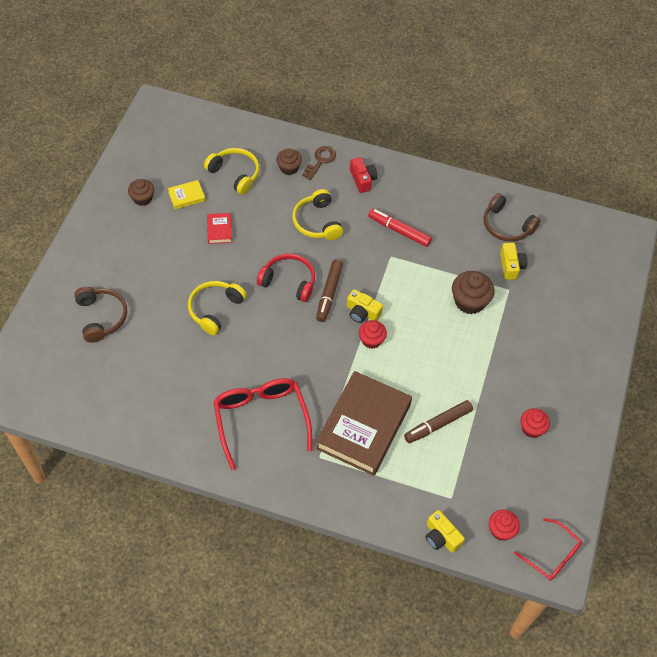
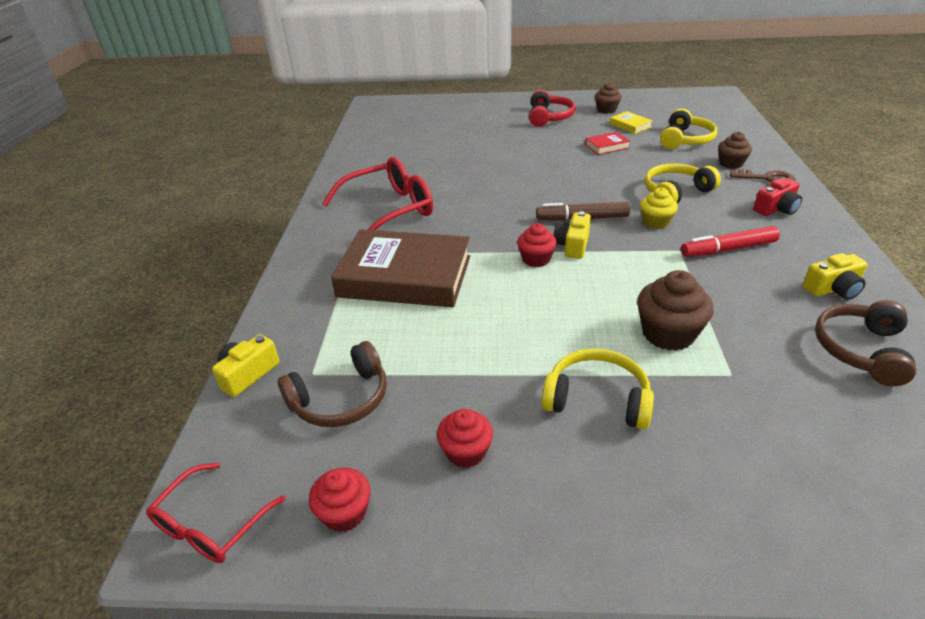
camera: 80 degrees right, 20 degrees down
brown headphones [74,287,127,343] -> brown headphones moved to [278,341,387,427]
yellow headphones [188,281,247,335] -> yellow headphones moved to [542,348,654,429]
red headphones [257,254,315,302] -> red headphones moved to [529,90,576,127]
red marker [368,209,432,247] -> red marker turned 120 degrees counterclockwise [681,226,780,257]
brown marker [404,400,473,443] -> none
red cupcake [489,509,520,541] -> red cupcake moved to [309,468,370,532]
yellow camera [500,243,528,280] -> yellow camera moved to [803,253,867,300]
none -> yellow cupcake [640,188,678,229]

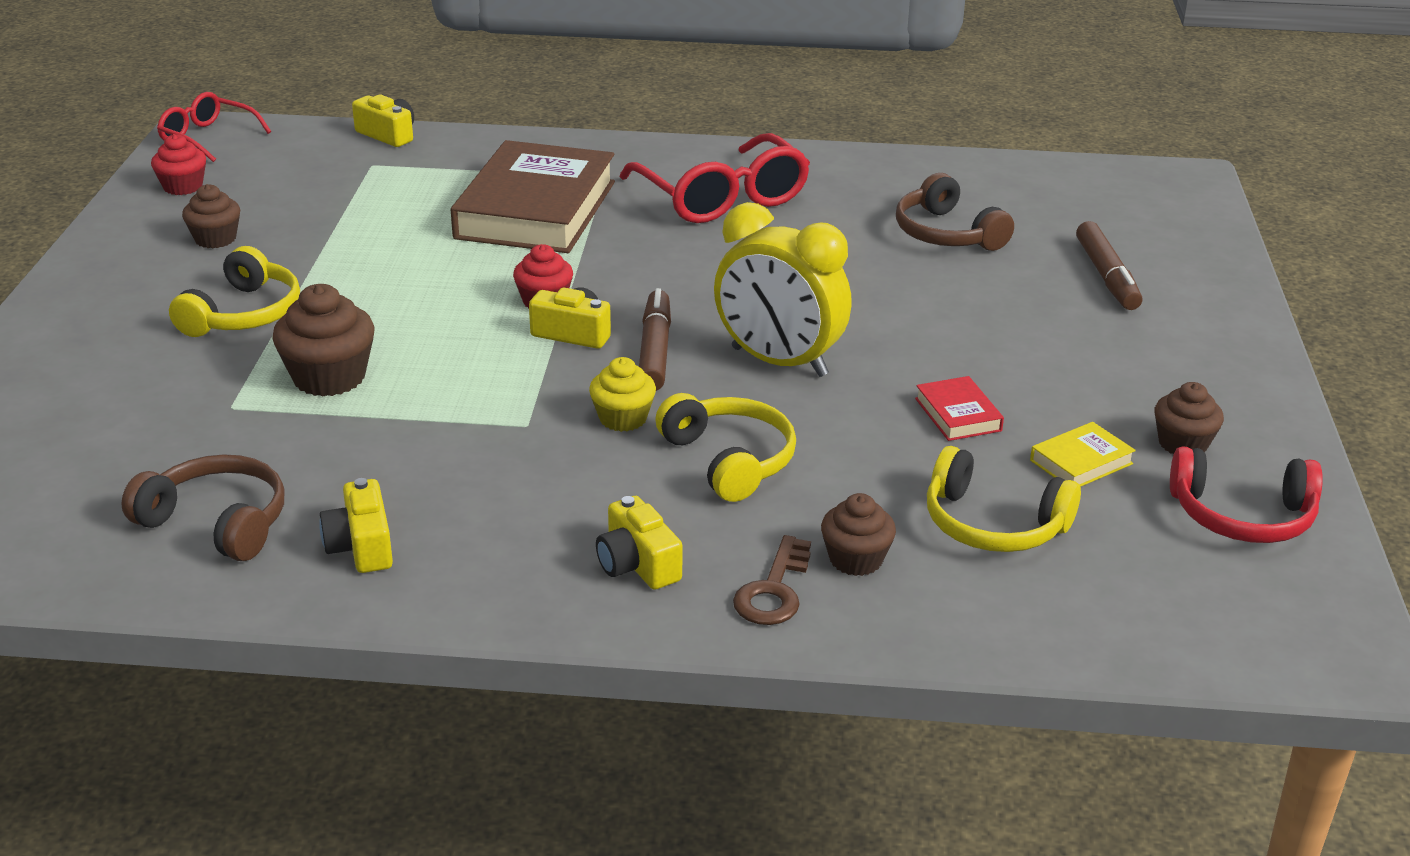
camera: 90 degrees right, 5 degrees down
brown headphones [278,341,387,427] -> brown headphones moved to [896,173,1014,251]
red cupcake [437,409,493,468] -> brown cupcake [182,184,240,248]
red headphones [529,90,576,127] -> red headphones moved to [1170,446,1323,543]
red marker [681,226,780,257] -> none
red camera [753,178,802,216] -> yellow camera [596,496,682,590]
none -> yellow clock [714,202,852,377]
none -> brown marker [1076,221,1142,310]

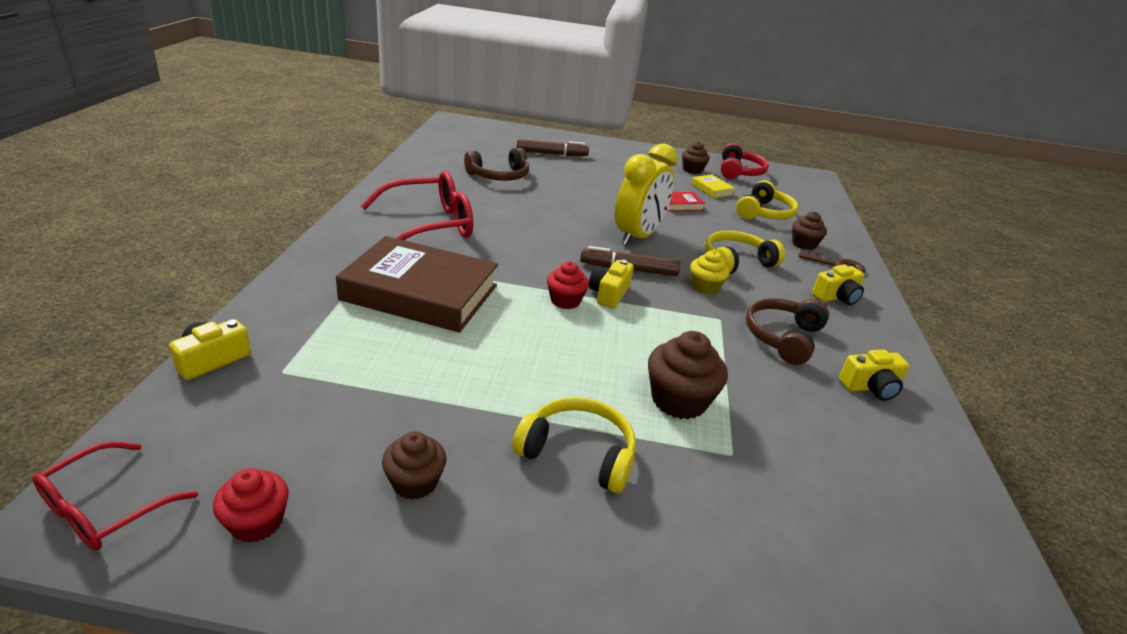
camera: 90 degrees left, 0 degrees up
brown headphones [121,454,285,561] -> brown headphones moved to [746,298,829,365]

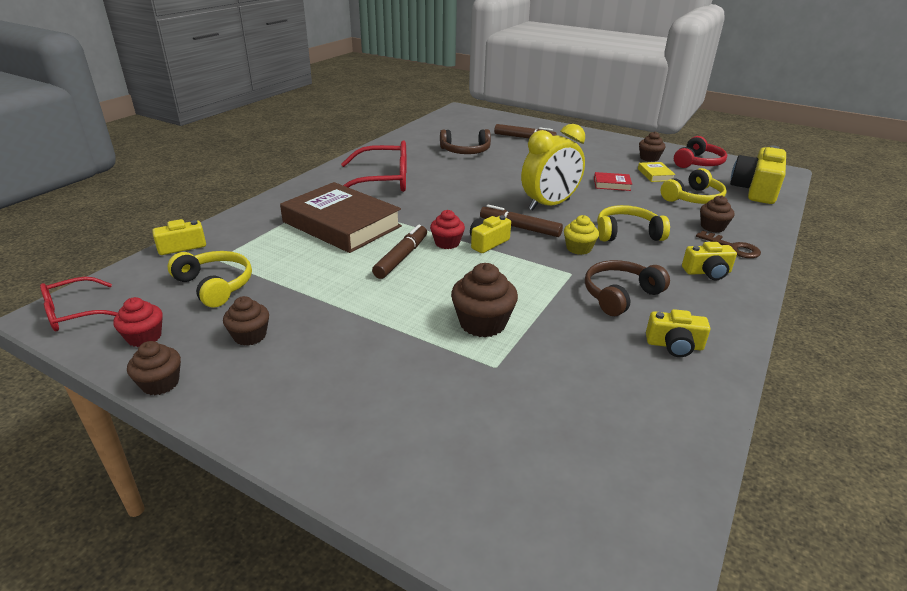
camera: 25 degrees right, 0 degrees up
yellow headphones [513,397,636,493] -> yellow headphones moved to [168,251,252,307]
none -> brown cupcake [127,341,181,395]
none -> brown marker [372,224,427,279]
none -> yellow camera [730,146,786,204]

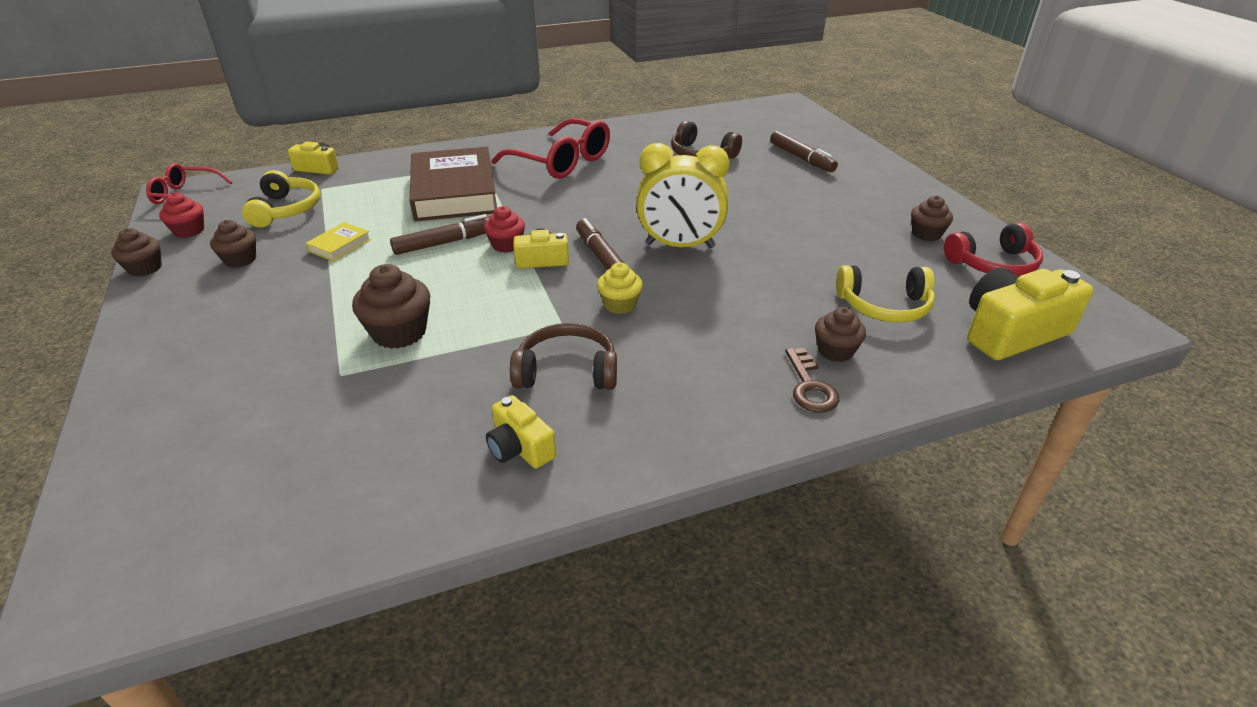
camera: 40 degrees right, 5 degrees up
red book [594,172,632,191] -> none
yellow headphones [597,205,670,242] -> none
yellow book [638,162,676,182] -> yellow book moved to [306,222,371,262]
yellow camera [682,242,737,280] -> none

